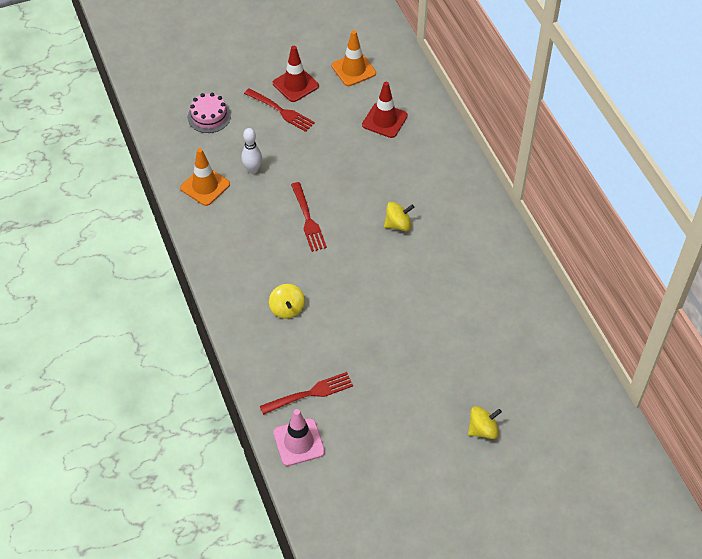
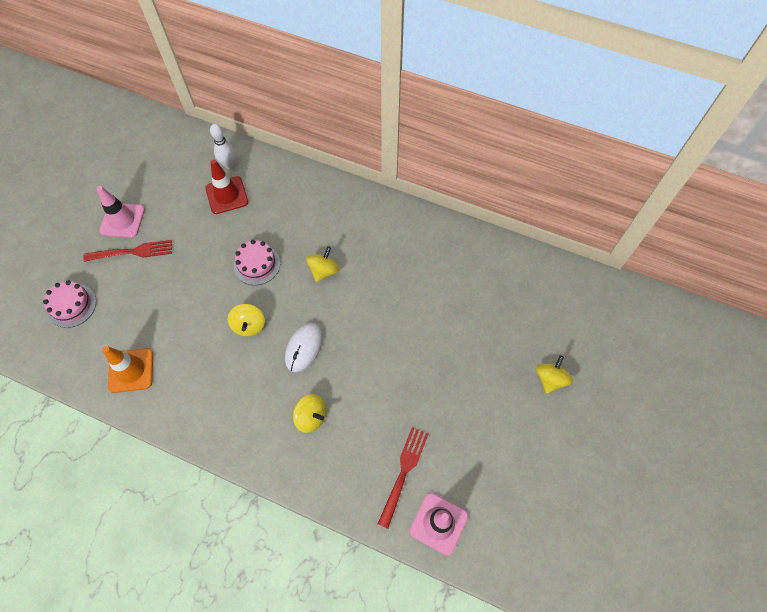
camera: 45 degrees left, 10 degrees up
white bowling pin [241,128,262,174] -> white bowling pin moved to [210,124,235,169]
red traffic cone [273,46,319,102] -> pink traffic cone [96,186,145,238]
red fork [291,182,327,252] -> yellow spinning top [228,304,265,337]
orange traffic cone [331,30,376,86] -> none
none -> pink cake [234,240,280,285]
none -> white mouse [285,323,323,373]

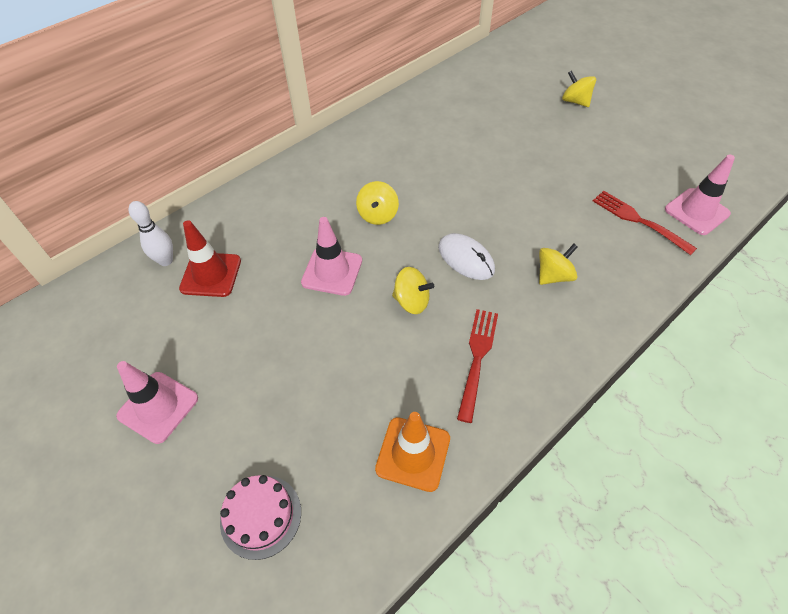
camera: 65 degrees left, 10 degrees down
red fork [83,240,172,262] -> red fork moved to [457,309,498,423]
pink cake [234,240,280,285] -> pink traffic cone [301,217,362,296]
yellow spinning top [306,246,339,282] -> yellow spinning top turned 135 degrees counterclockwise [356,181,399,225]

